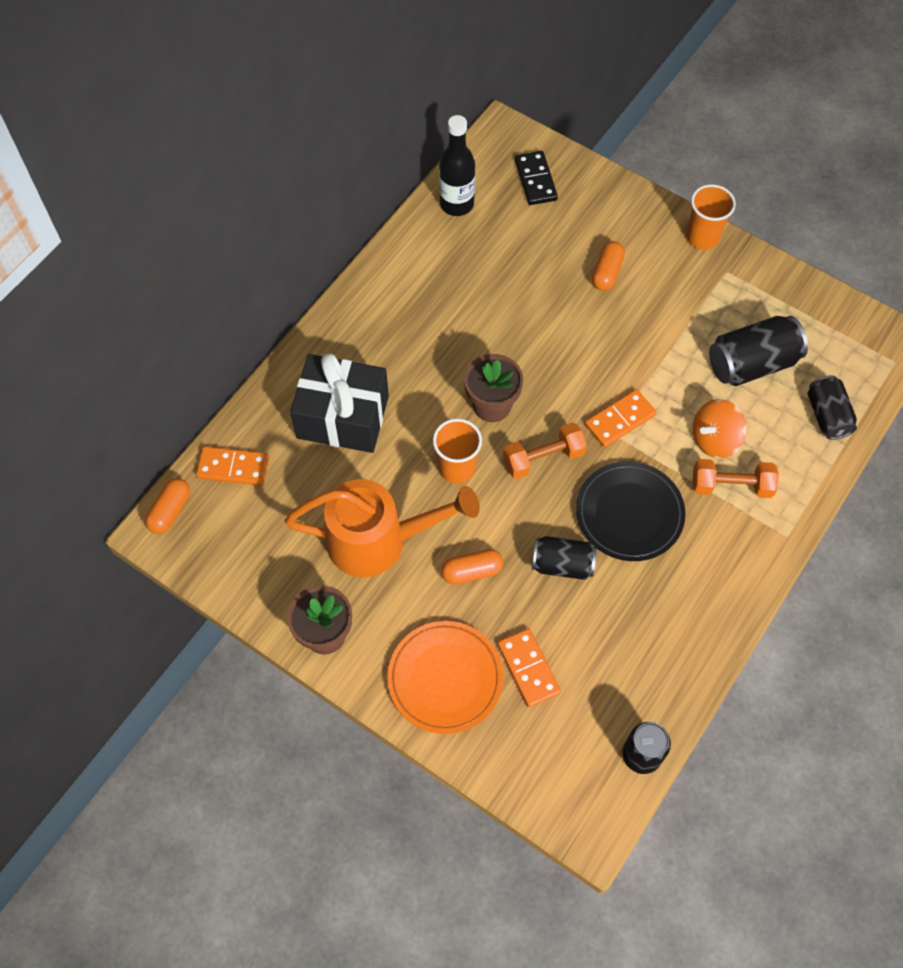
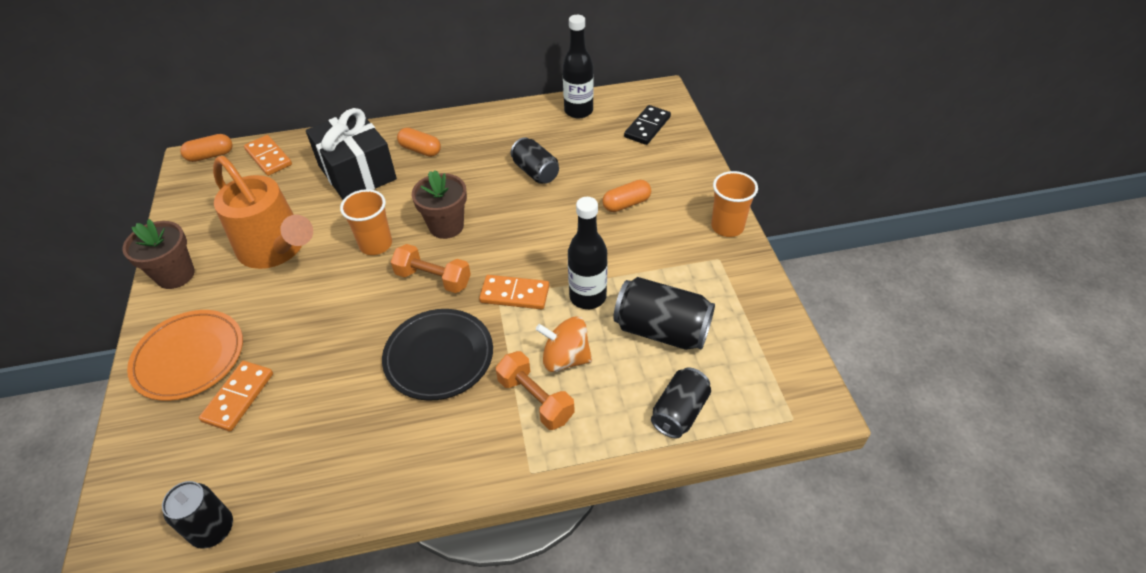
camera: 45 degrees right, 15 degrees down
orange capsule [441,549,503,585] -> orange capsule moved to [397,128,441,157]
black can [532,536,597,580] -> black can moved to [511,137,559,184]
none -> black bottle [568,197,608,309]

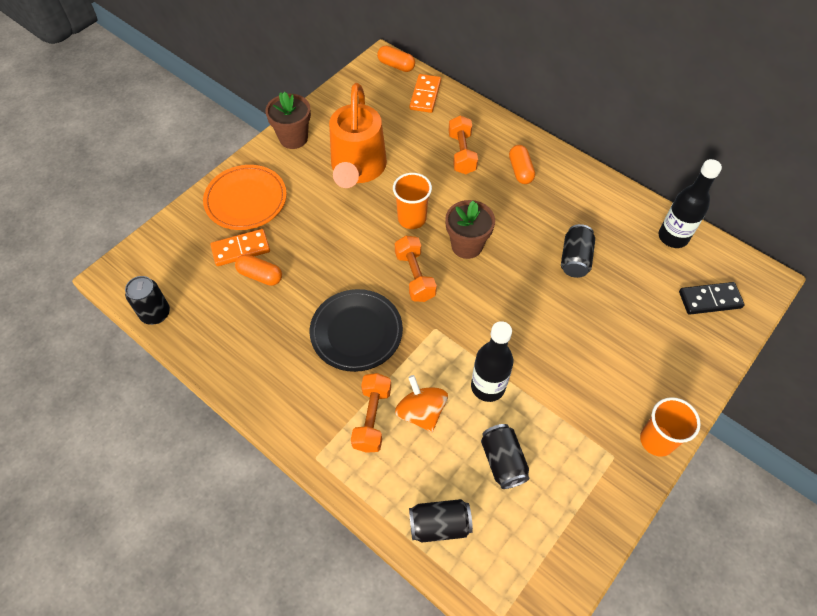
camera: 50 degrees right, 10 degrees up
black gift [306,108,397,200] -> orange dumbbell [448,115,478,174]
orange domino [479,275,549,310] -> none
orange capsule [603,180,651,212] -> orange capsule moved to [235,254,282,286]
black can [613,277,715,350] -> black can [481,424,530,489], size x0.66

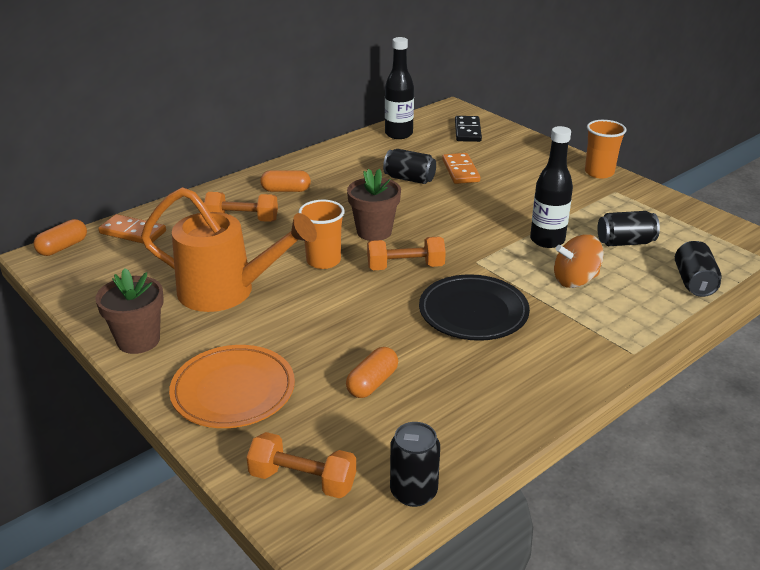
camera: 80 degrees left, 25 degrees down
orange domino [210,229,270,266] -> orange domino moved to [442,153,480,184]
orange dumbbell [351,373,391,453] -> orange dumbbell moved to [246,432,356,498]

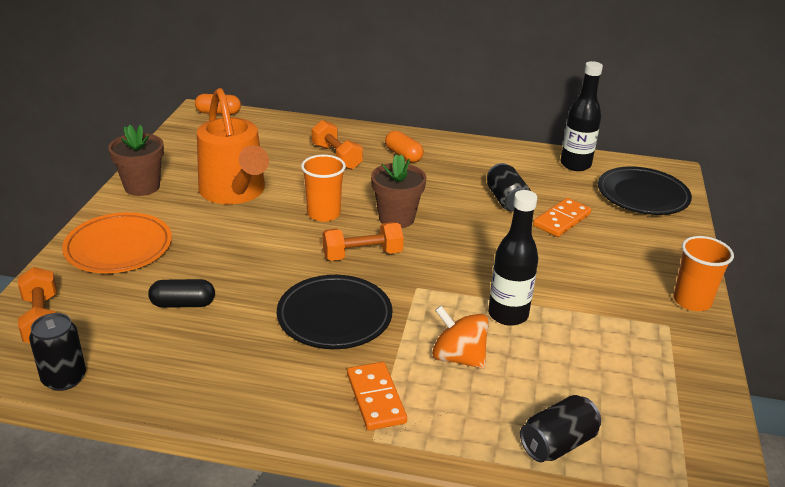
camera: 50 degrees right, 0 degrees up
orange domino [98,214,166,244] -> orange domino moved to [347,362,407,430]
orange capsule [346,347,398,398] -> black capsule [148,279,215,308]
orange dumbbell [367,237,446,270] -> orange dumbbell turned 60 degrees counterclockwise [322,222,404,261]
black domino [455,116,482,142] -> black plate [598,166,692,215]
black can [597,211,660,246] -> none

